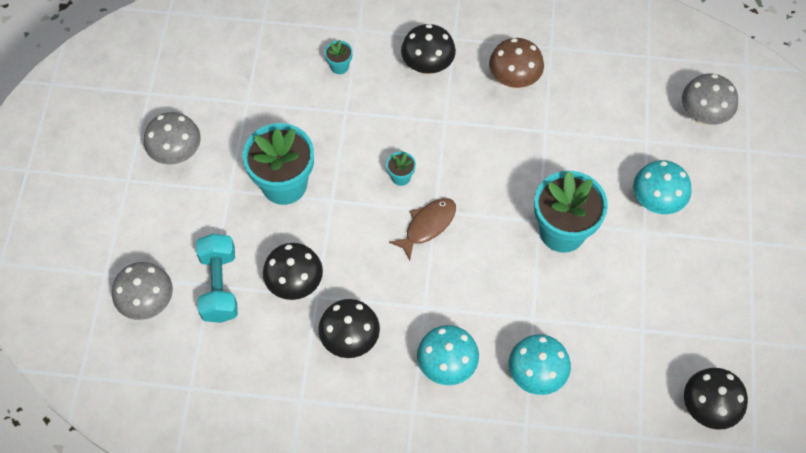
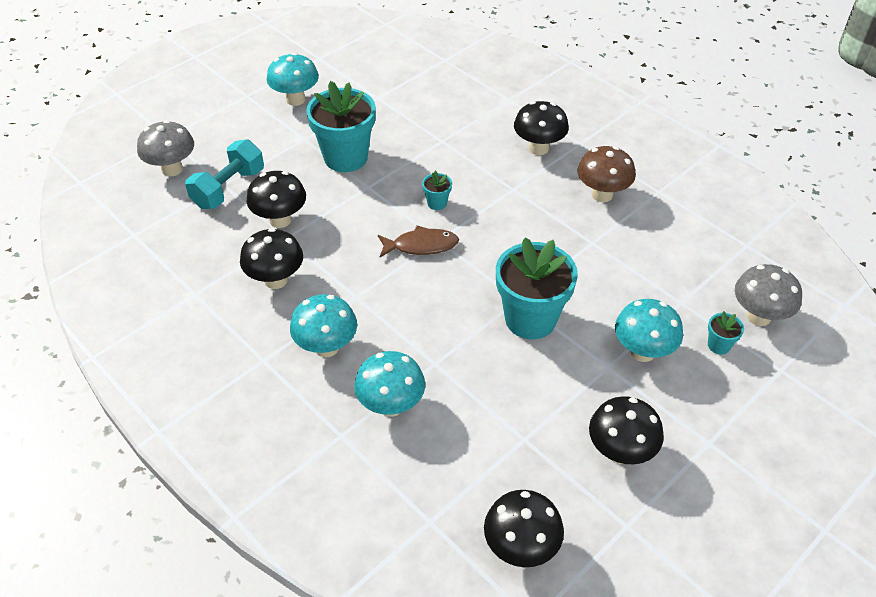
camera: 40 degrees right, 15 degrees down
grey mushroom [144,112,201,165] -> turquoise mushroom [267,53,319,106]
turquoise flower pot [324,40,353,74] -> turquoise flower pot moved to [708,311,744,354]
none -> black mushroom [589,396,664,464]

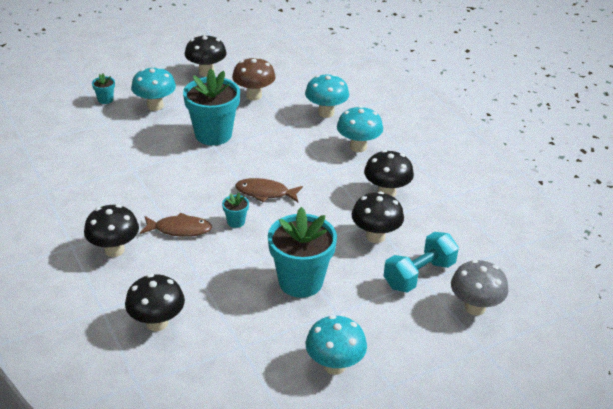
camera: 165 degrees left, 10 degrees down
black mushroom [484,490,564,567] -> black mushroom moved to [125,274,185,331]
brown mushroom [577,146,636,202] -> brown mushroom moved to [232,57,276,100]
grey mushroom [735,264,802,326] -> none
none -> brown fish [140,212,212,237]

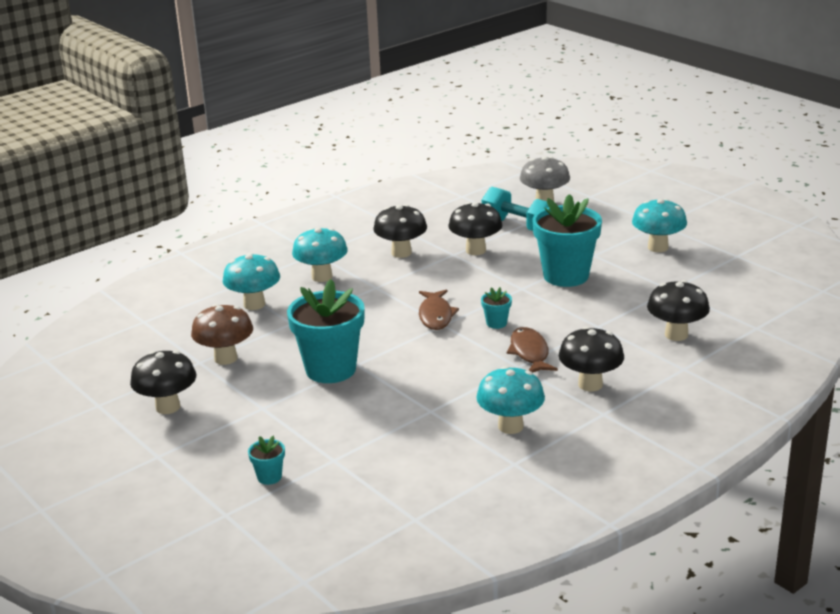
camera: 100 degrees left, 10 degrees down
turquoise mushroom [131,67,176,111] -> turquoise mushroom moved to [476,366,545,434]

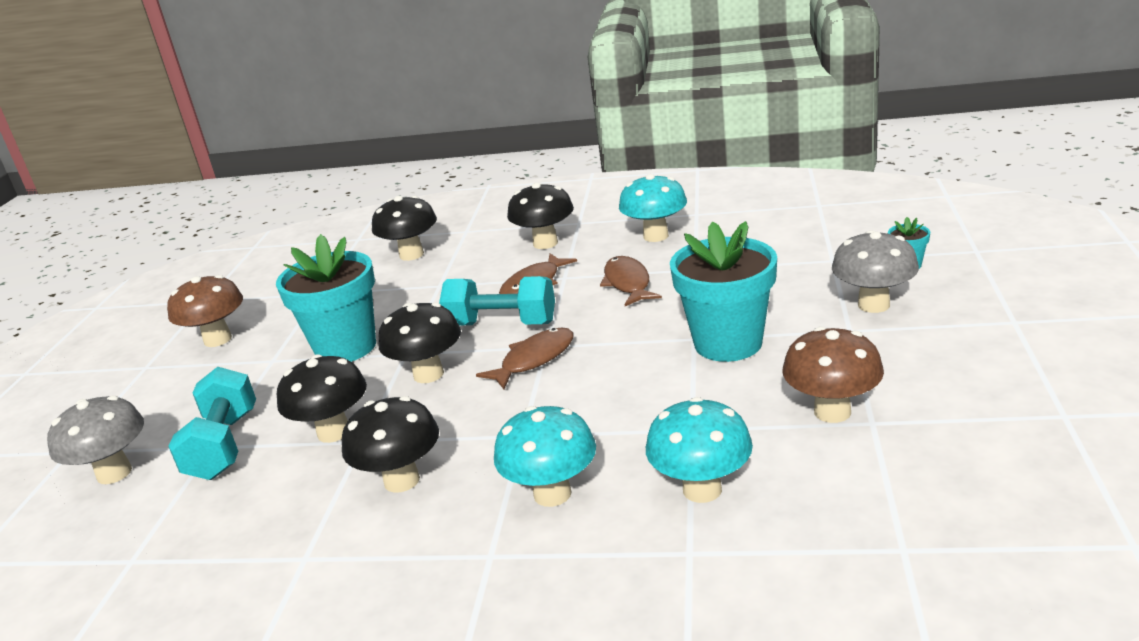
camera: 130 degrees left, 0 degrees up
black mushroom [130,350,196,414] -> black mushroom moved to [379,303,461,383]
turquoise flower pot [481,287,512,329] -> turquoise dumbbell [439,276,555,326]
turquoise mushroom [632,199,687,252] -> brown mushroom [167,275,243,347]
none -> brown fish [600,256,662,306]
none -> grey mushroom [832,230,919,313]

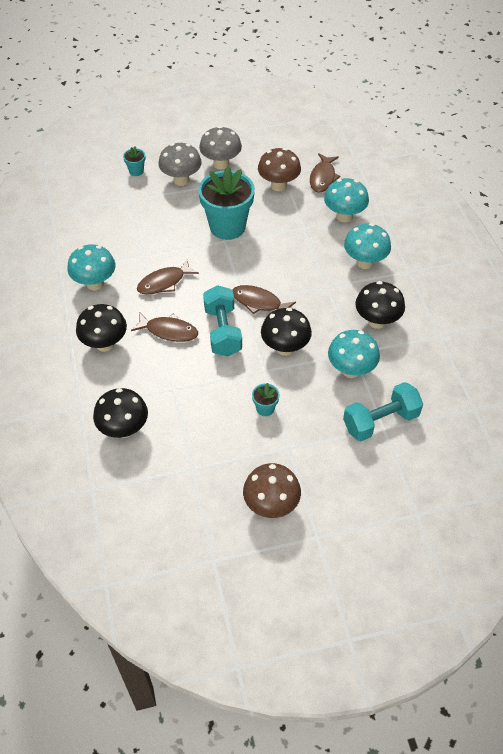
camera: 115 degrees left, 25 degrees up
grey mushroom [47,395,144,484] -> grey mushroom moved to [199,126,242,170]
turquoise flower pot [276,234,376,362] -> turquoise flower pot [252,383,280,416], size x0.43
black mushroom [277,354,367,443] -> turquoise mushroom [328,330,380,378]
none -> brown fish [310,153,340,192]

